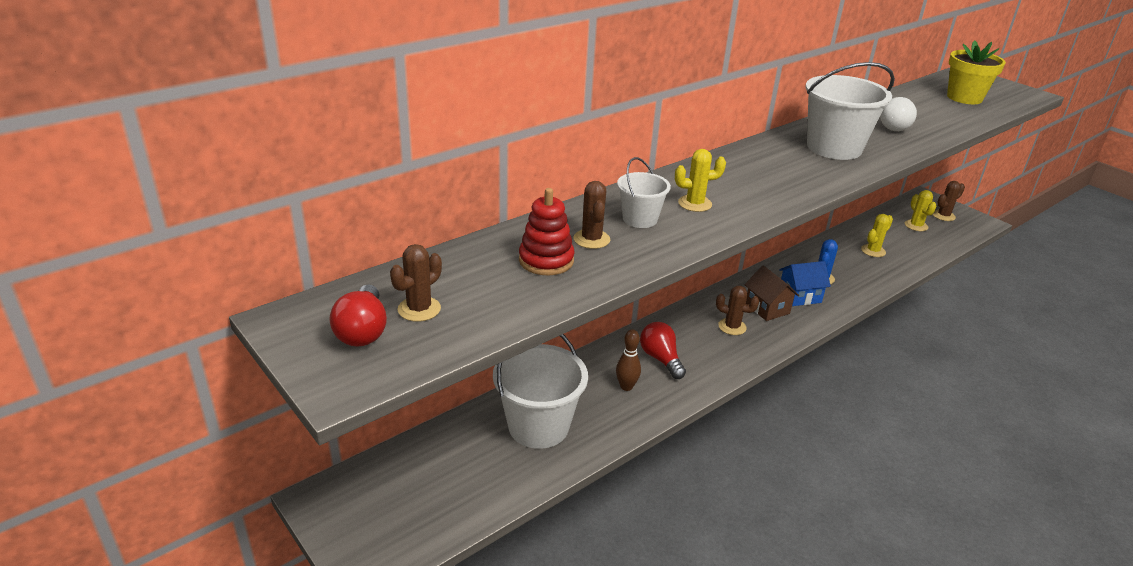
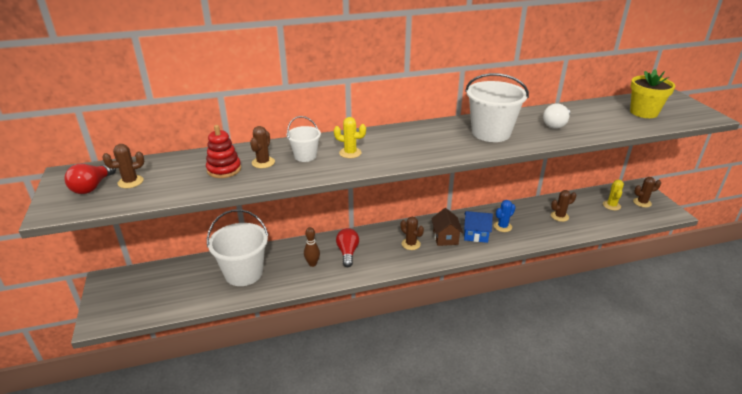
camera: 25 degrees right, 0 degrees up
yellow cactus [861,214,893,257] -> brown cactus [551,190,576,222]

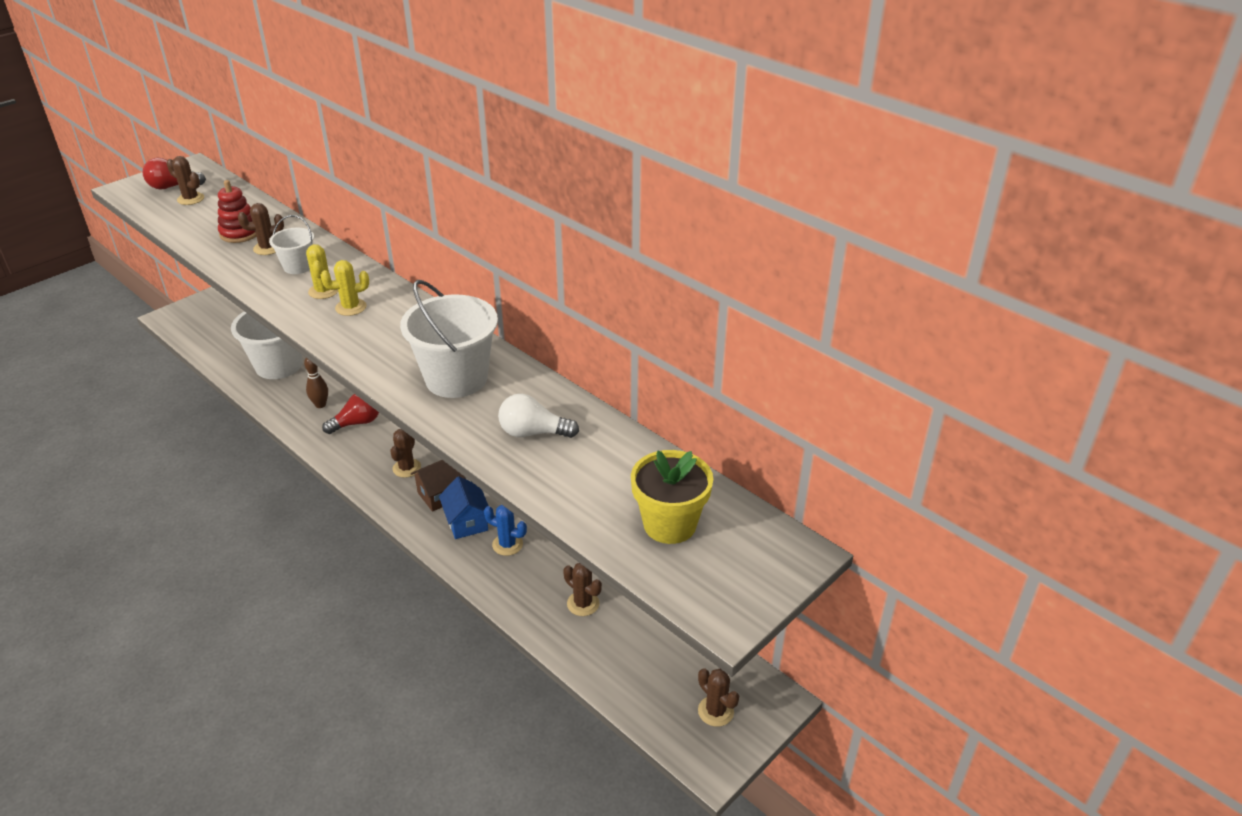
camera: 60 degrees right, 5 degrees up
yellow cactus [603,180,624,210] -> yellow cactus moved to [321,260,369,316]

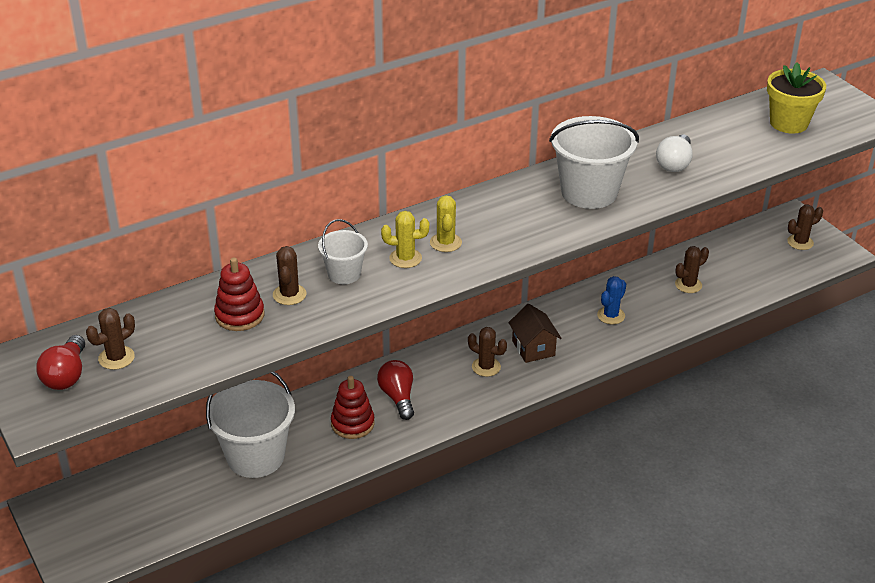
camera: 75 degrees left, 0 degrees up
brown bowling pin [304,358,328,408] -> red stacking toy [331,376,375,439]
blue house [439,476,488,539] -> none

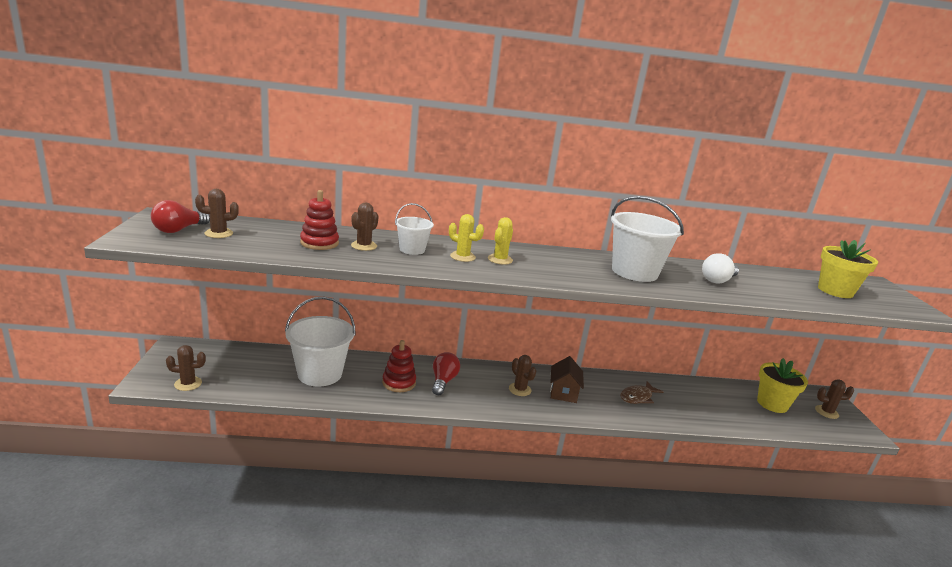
camera: 25 degrees right, 15 degrees down
blue cactus [597,276,626,324] -> brown fish [620,381,664,404]
brown cactus [675,246,709,293] -> brown cactus moved to [166,345,206,391]
none -> yellow flower pot [757,358,808,413]

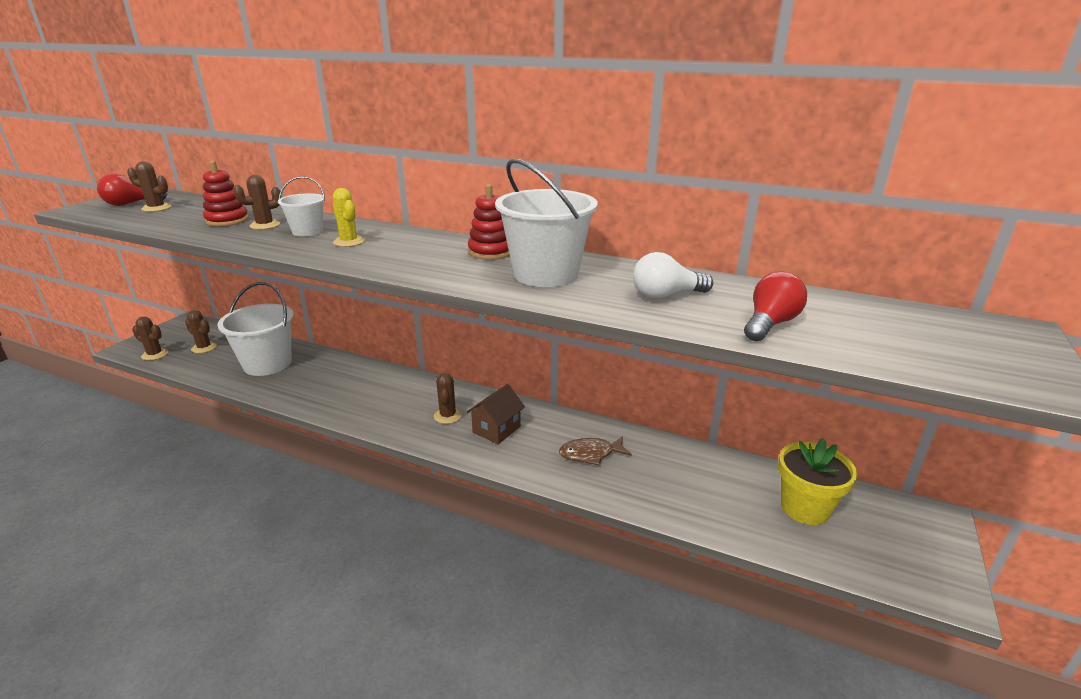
camera: 30 degrees right, 5 degrees up
red stacking toy [382,340,416,392] -> red stacking toy moved to [468,184,510,260]
red light bulb [432,352,460,395] -> red light bulb moved to [744,271,807,341]
yellow cactus [488,217,513,265] -> none
brown cactus [815,380,854,419] -> brown cactus moved to [185,310,217,353]
yellow flower pot [818,240,878,298] -> none

